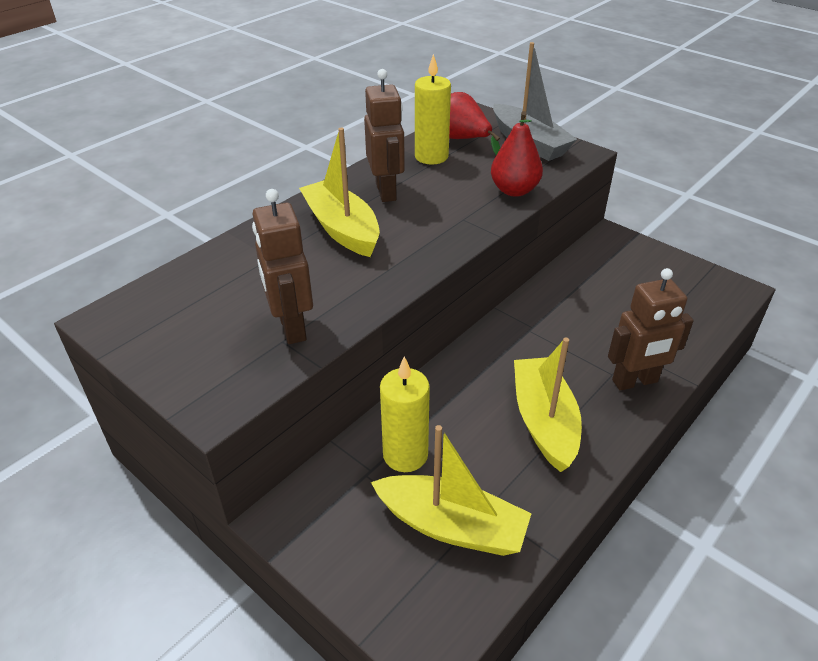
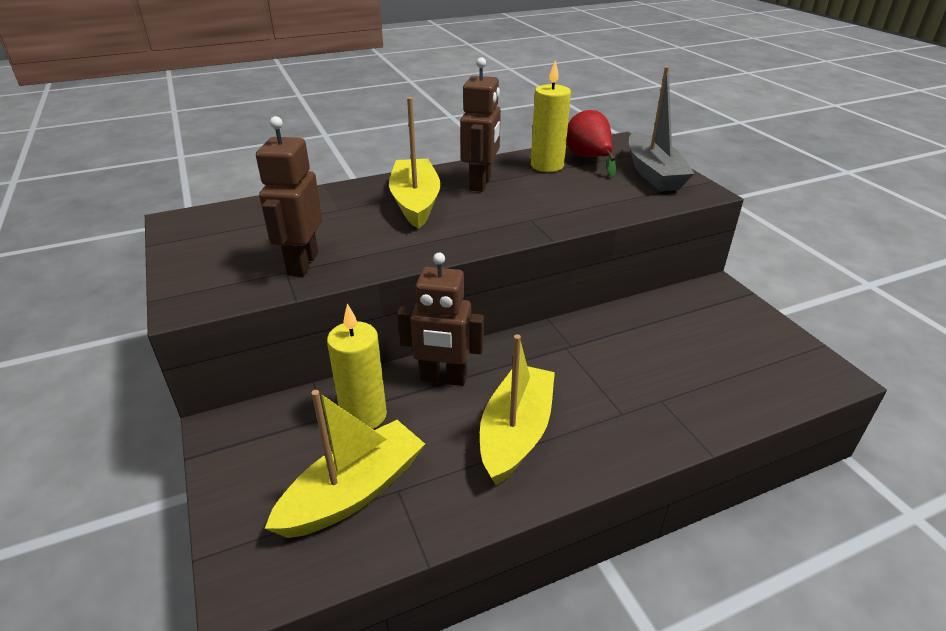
camera: 25 degrees right, 5 degrees down
yellow boat [371,425,532,556] -> yellow boat turned 90 degrees counterclockwise [265,390,425,538]
red pear [491,111,543,197] -> none
brown robot [608,268,694,391] -> brown robot moved to [397,253,484,386]

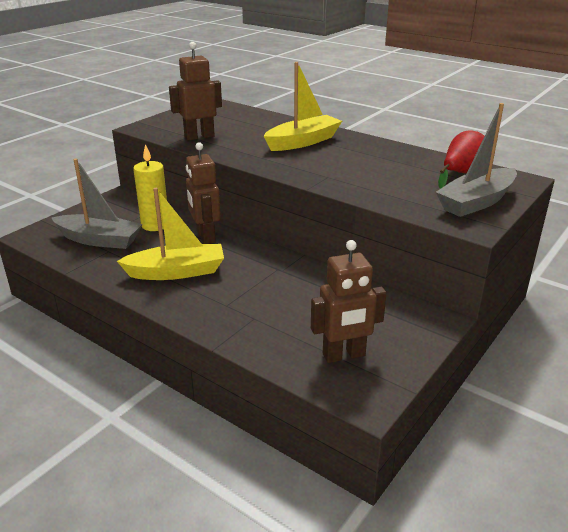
camera: 60 degrees right, 5 degrees down
yellow boat [265,390,425,538] -> grey boat [52,159,142,249]
brown robot [460,57,501,192] -> brown robot moved to [311,240,386,363]
yellow candle [531,61,571,172] -> none

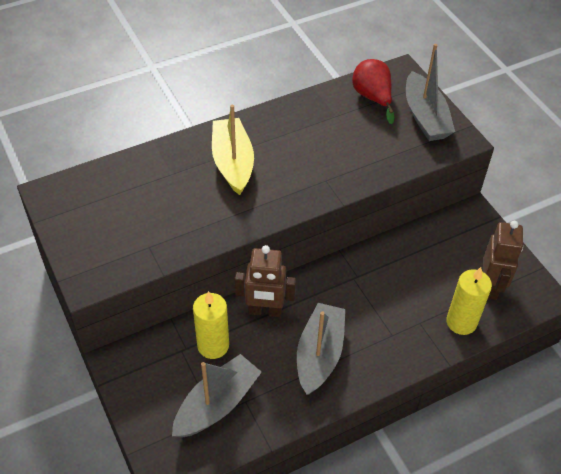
camera: 65 degrees left, 20 degrees up
yellow boat [117,188,224,280] -> grey boat [297,303,346,395]
brown robot [169,42,222,141] -> none
none -> yellow candle [446,267,492,335]

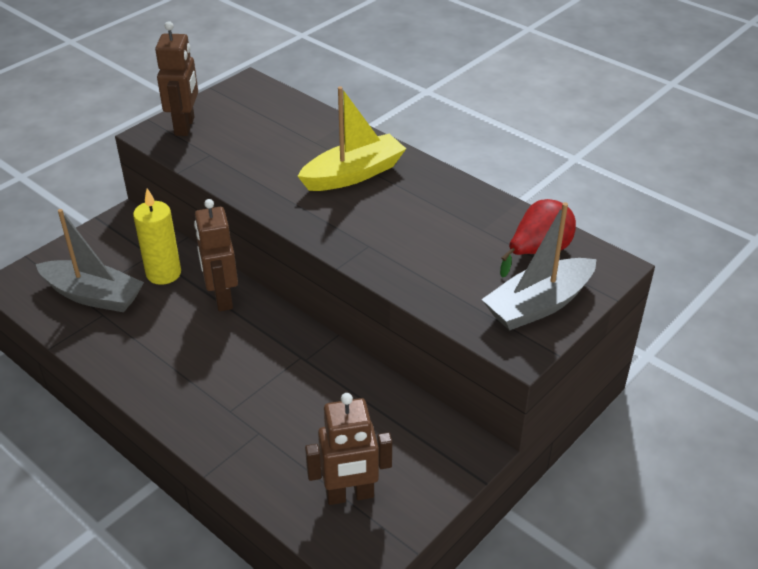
camera: 70 degrees right, 10 degrees down
grey boat [297,303,346,395] -> none
yellow candle [446,267,492,335] -> none
none -> brown robot [155,21,198,136]

